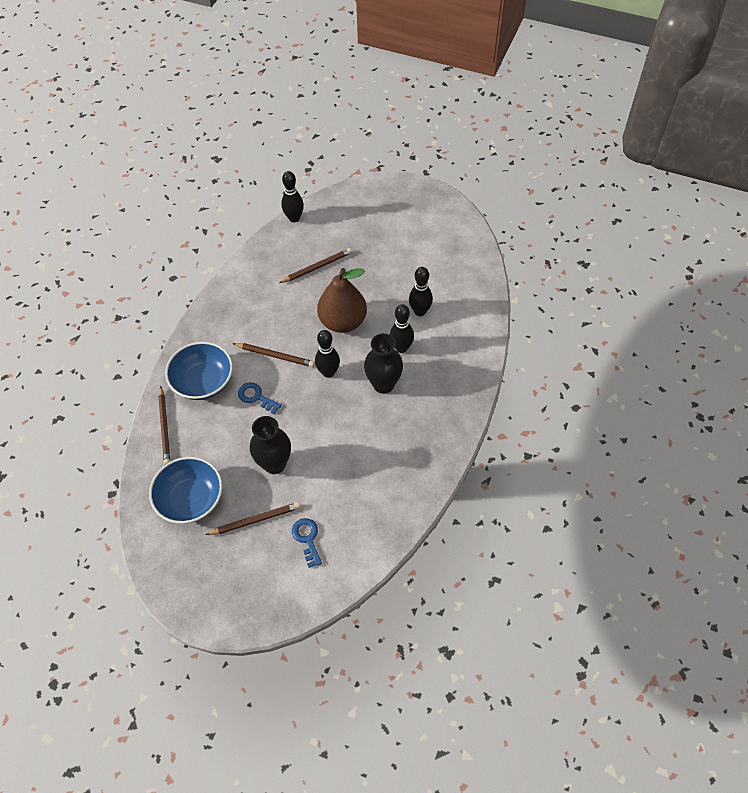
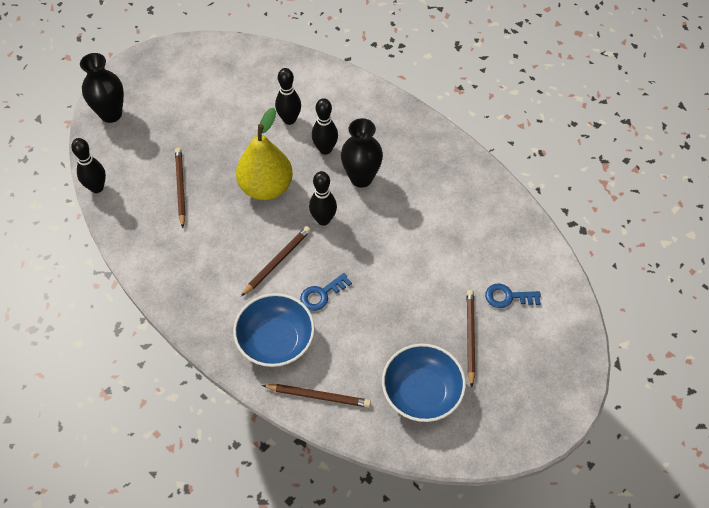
camera: 70 degrees left, 0 degrees up
black vase [250,416,291,474] -> black vase moved to [80,53,124,123]
brown pear [317,268,367,333] -> yellow pear [236,108,293,200]

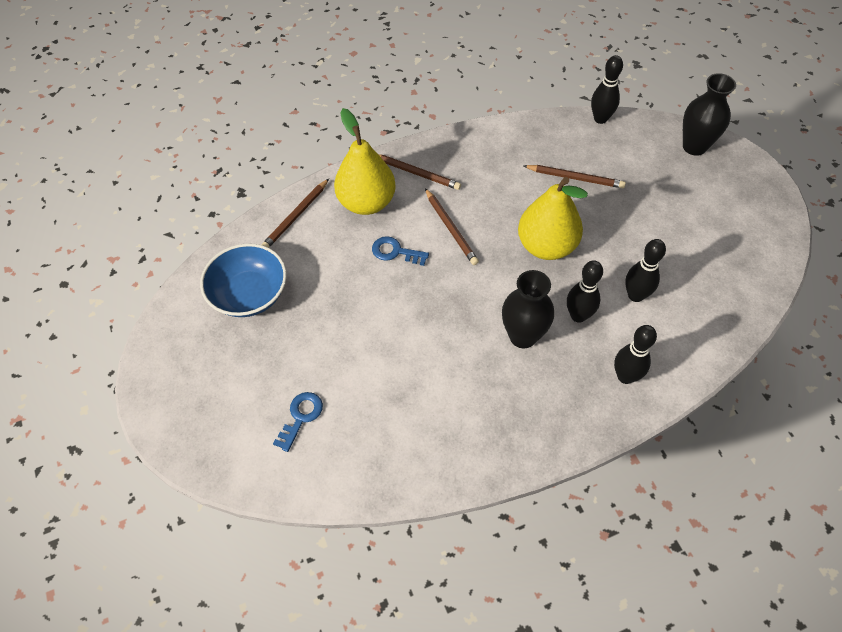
camera: 115 degrees right, 0 degrees up
blue bowl [233,293,315,367] -> yellow pear [334,108,396,215]
blue key [300,273,352,311] -> blue key turned 60 degrees counterclockwise [372,236,429,266]
black bowling pin [309,171,337,226] -> black bowling pin moved to [614,325,657,384]
brown pencil [467,290,475,387] -> brown pencil moved to [378,154,461,190]

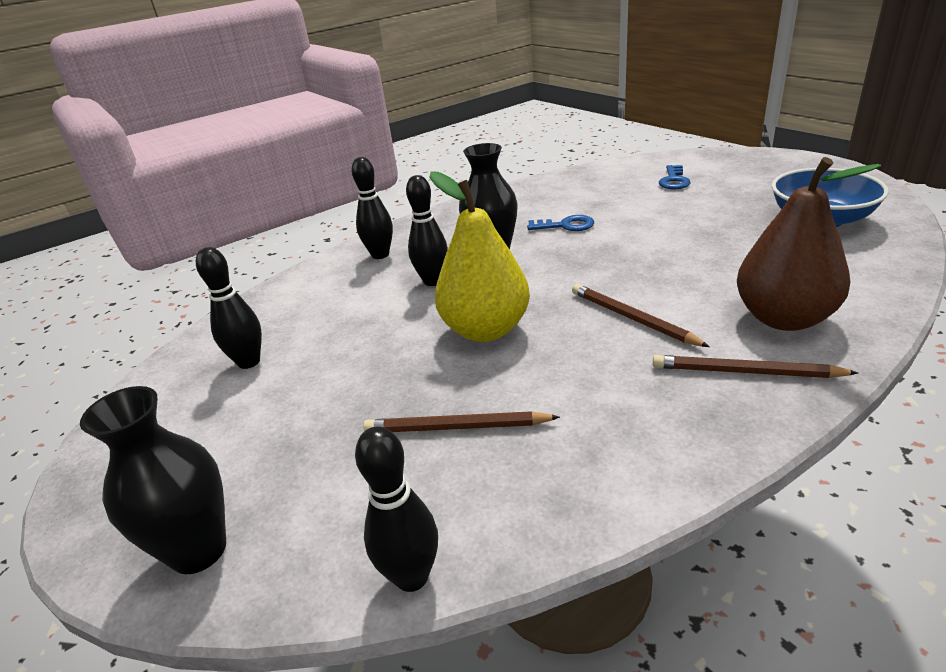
camera: 170 degrees right, 25 degrees down
brown pencil [261,179,329,248] -> none
yellow pear [334,108,396,215] -> brown pear [737,157,881,331]
blue key [372,236,429,266] -> blue key moved to [527,215,594,231]
black bowling pin [625,239,666,302] -> black bowling pin moved to [196,247,262,369]

